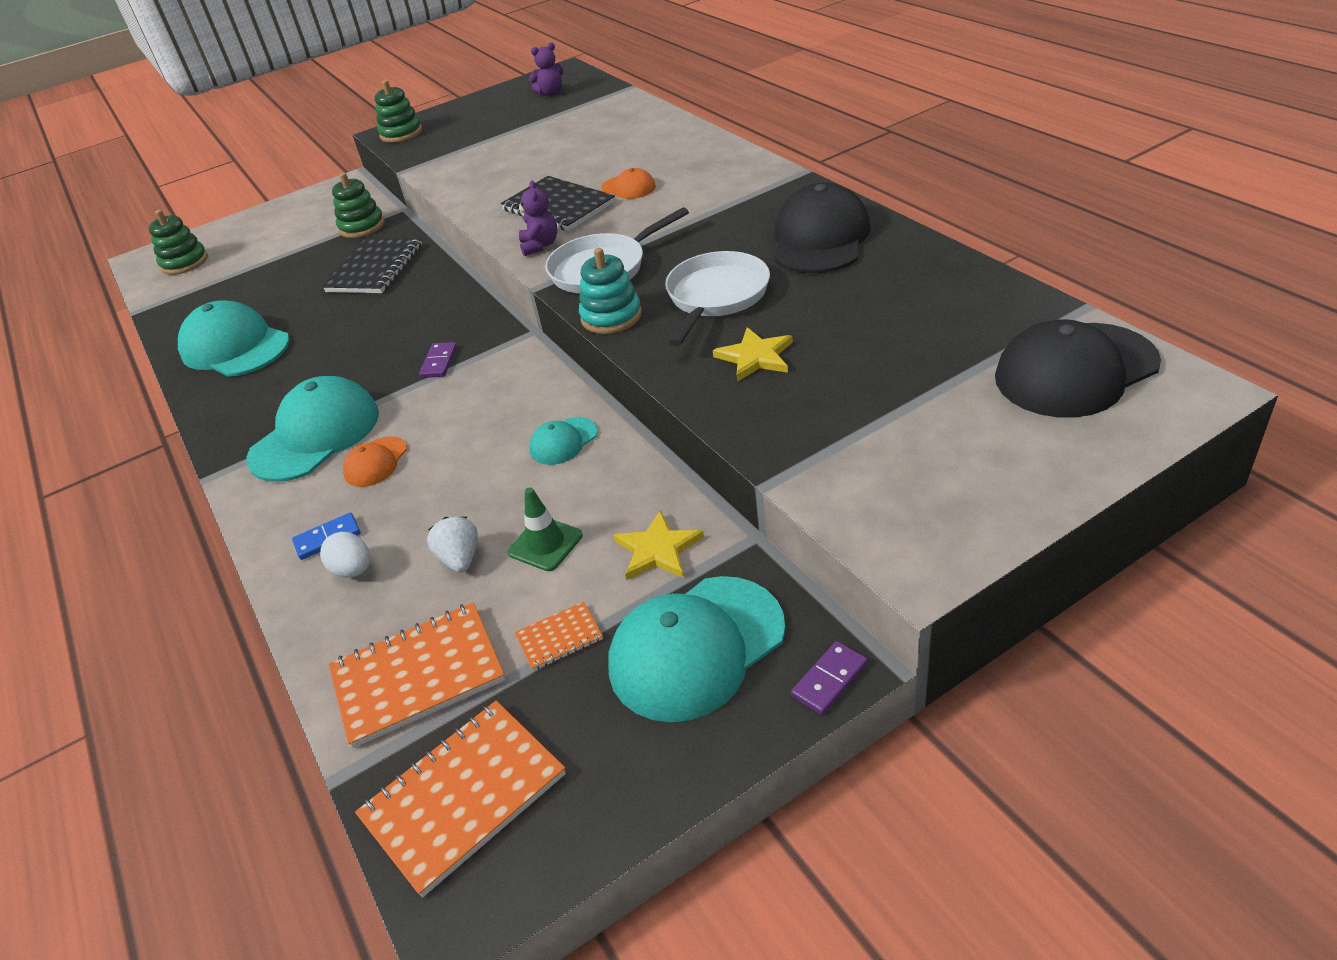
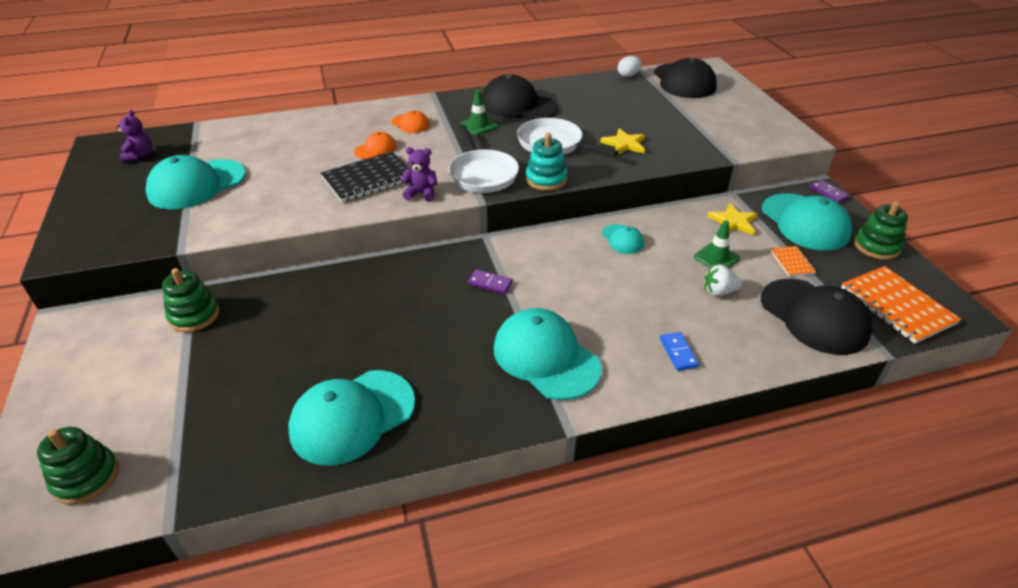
camera: 80 degrees left, 0 degrees up
white egg [320,532,370,577] -> white egg moved to [617,56,642,77]
black notebook [322,238,422,293] -> none
orange notebook [328,602,505,748] -> black cap [761,279,873,355]
orange cap [343,436,407,487] -> orange cap moved to [391,111,430,133]
green stacking toy [375,80,422,143] -> green stacking toy moved to [854,201,908,260]
none -> turquoise cap [146,155,246,210]
none -> green traffic cone [460,90,498,135]

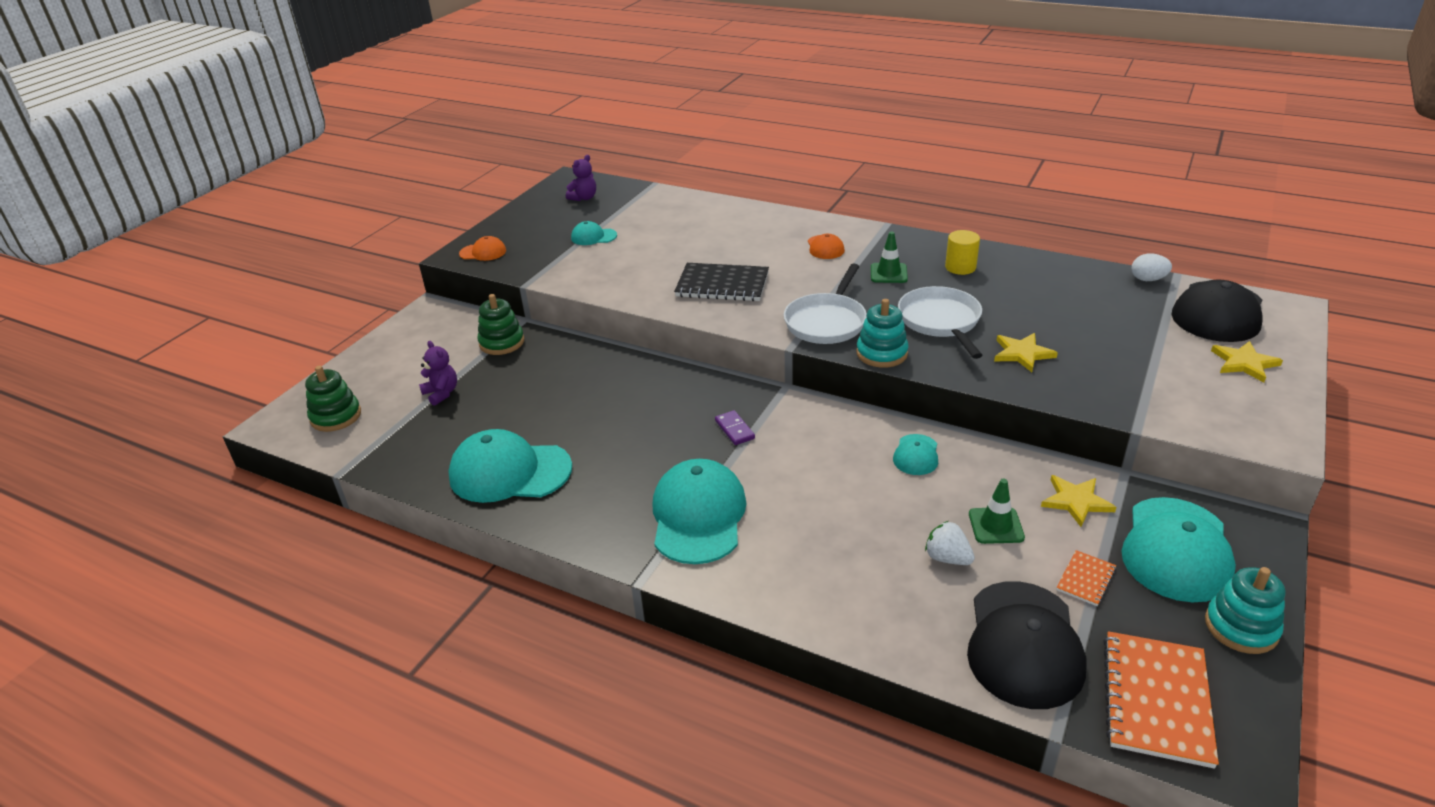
camera: 45 degrees right, 5 degrees down
turquoise cap [146,155,246,210] -> turquoise cap [571,221,617,245], size x0.49
orange cap [354,132,396,159] -> orange cap moved to [459,236,506,261]
purple teddy bear [401,147,438,202] -> purple teddy bear moved to [419,341,457,406]
black cap [482,74,558,121] -> yellow cylinder [945,230,980,275]
blue domino [660,332,699,371] -> none
purple domino [810,180,850,203] -> none
green stacking toy [854,201,908,260] -> turquoise stacking toy [1205,567,1285,654]
none -> yellow star [1211,341,1283,382]

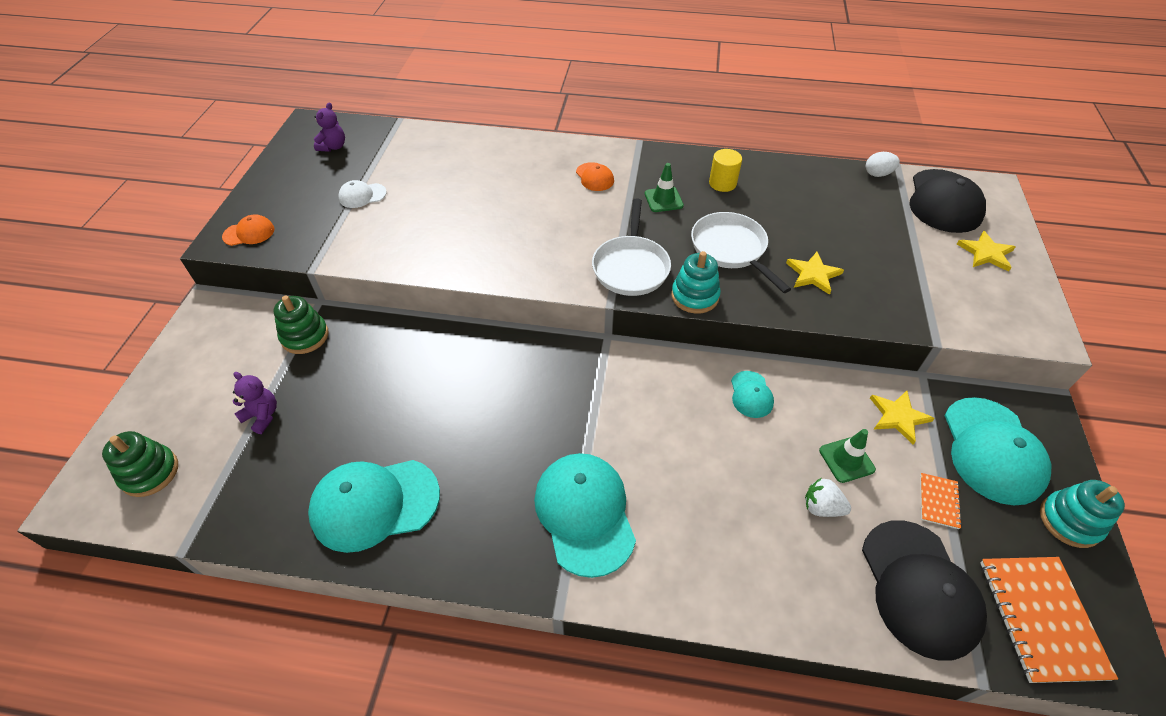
camera: 20 degrees left, 15 degrees up
turquoise cap [571,221,617,245] -> white cap [338,180,387,208]
black notebook [674,263,769,301] -> none
purple domino [715,410,755,445] -> none

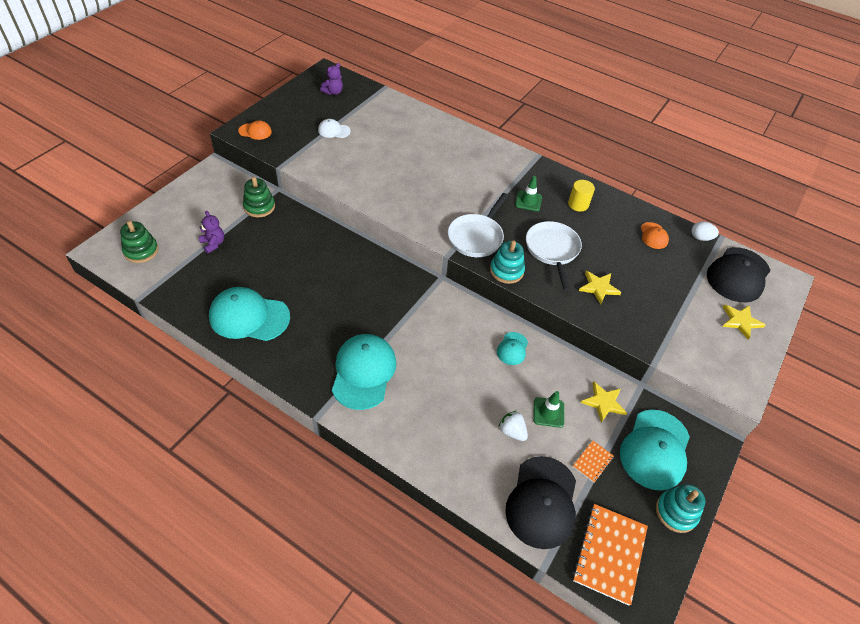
camera: 20 degrees right, 0 degrees up
orange cap [576,162,614,191] -> orange cap moved to [641,222,669,249]

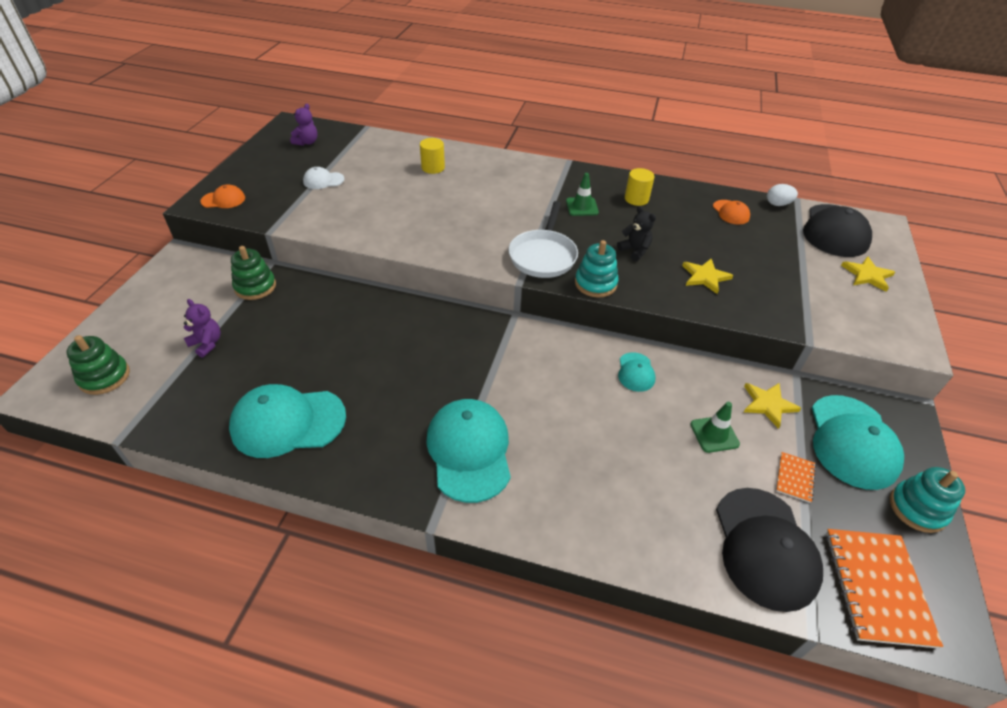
camera: 15 degrees left, 5 degrees down
white strawberry [499,411,528,441] -> none
white pan [526,221,582,291] -> black teddy bear [617,206,656,261]
none -> yellow cylinder [420,138,445,174]

